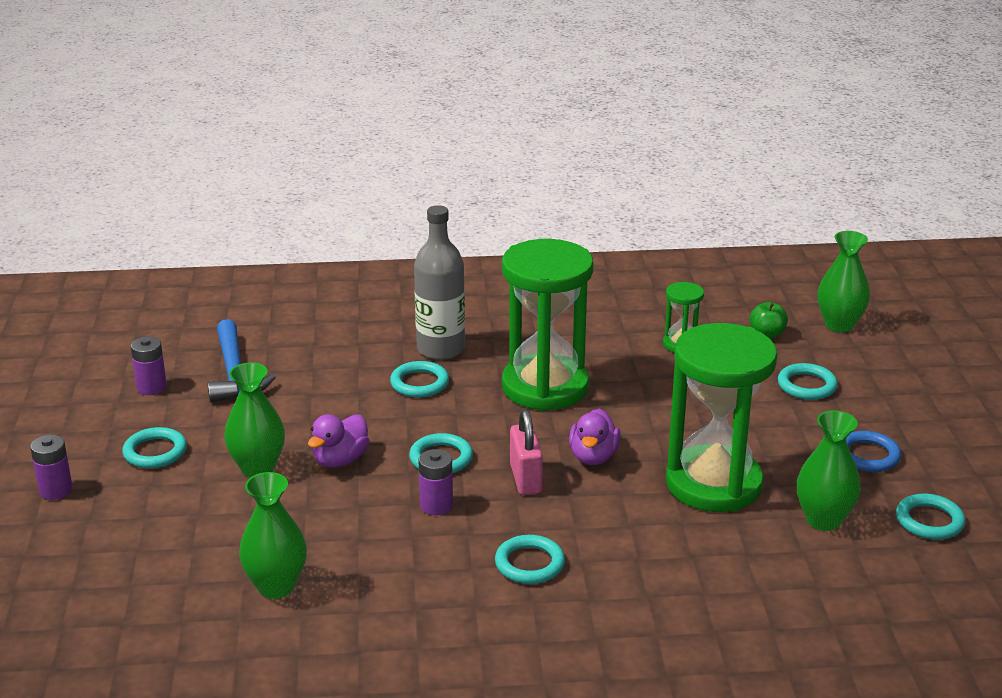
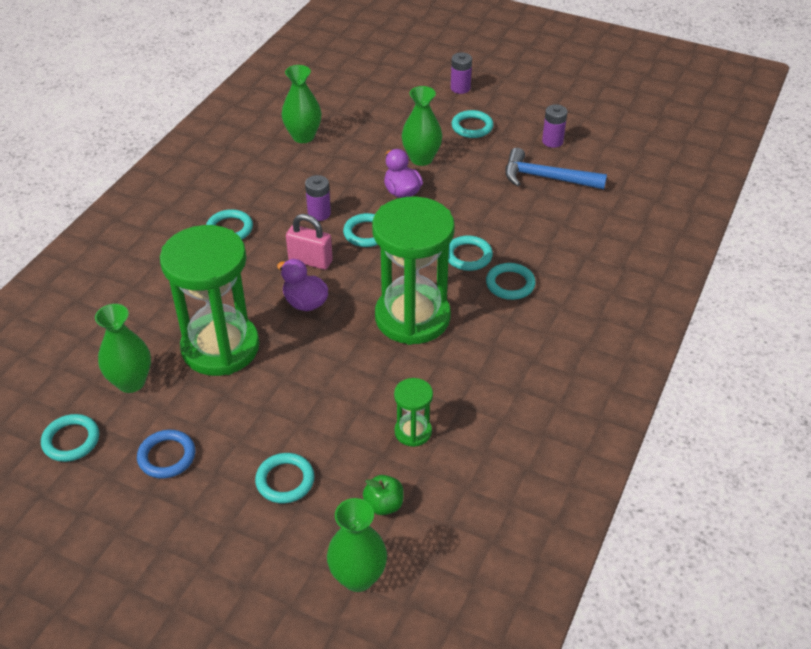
camera: 120 degrees right, 15 degrees up
grey bottle [414,205,465,360] -> turquoise ring [486,263,536,300]

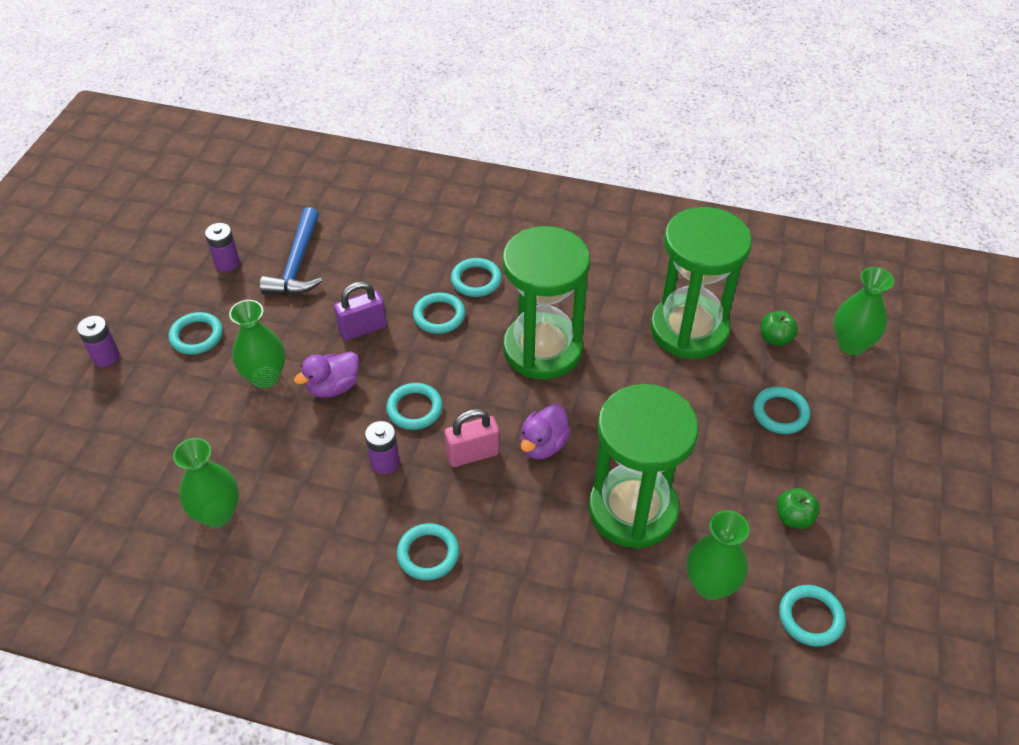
camera: 100 degrees left, 5 degrees up
blue ring [137,430,195,478] -> green apple [777,488,820,529]
pink padlock [286,214,333,270] -> pink padlock turned 60 degrees clockwise [444,409,500,467]
green hourglass [394,378,433,447] -> green hourglass [650,207,752,359], size x2.24
none -> purple padlock [334,281,387,340]

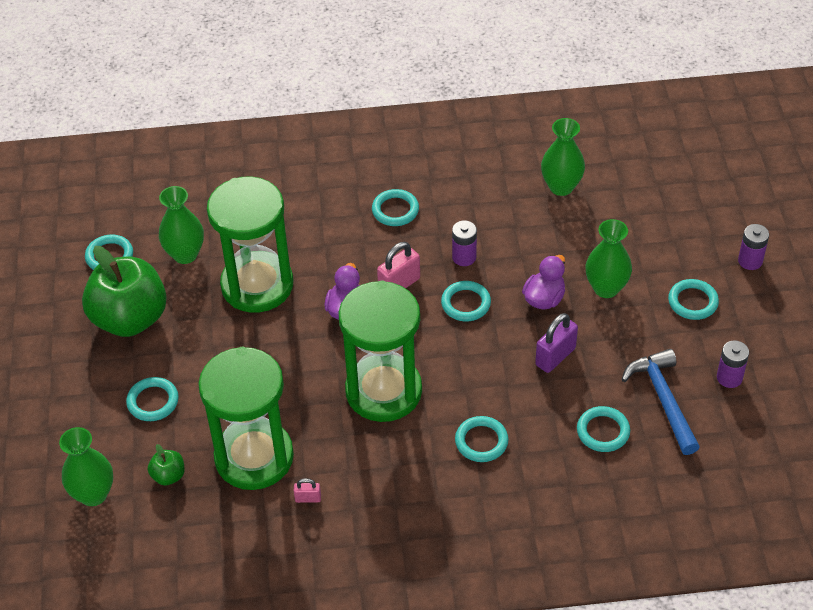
camera: 160 degrees right, 0 degrees up
turquoise ring [413,293,465,334] -> turquoise ring moved to [577,406,630,452]
green apple [777,488,820,529] -> green apple [82,246,167,337], size x2.41
none -> pink padlock [294,478,321,503]

